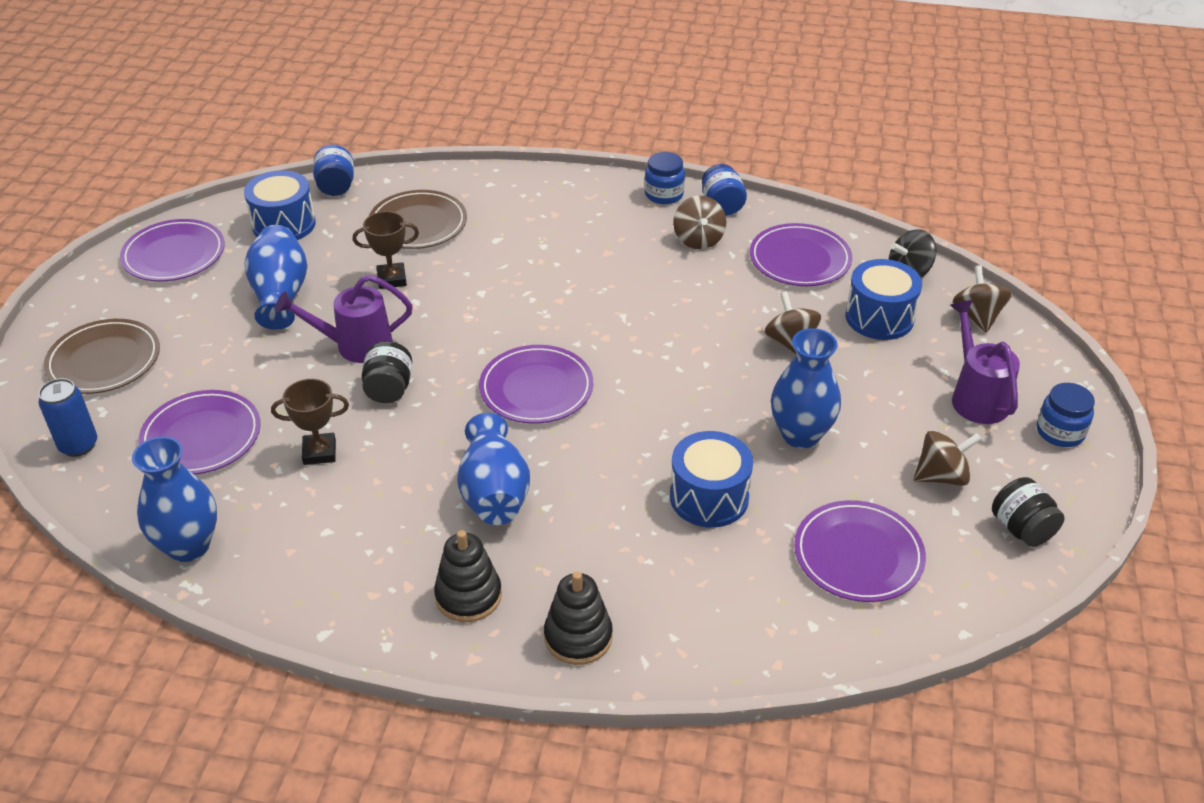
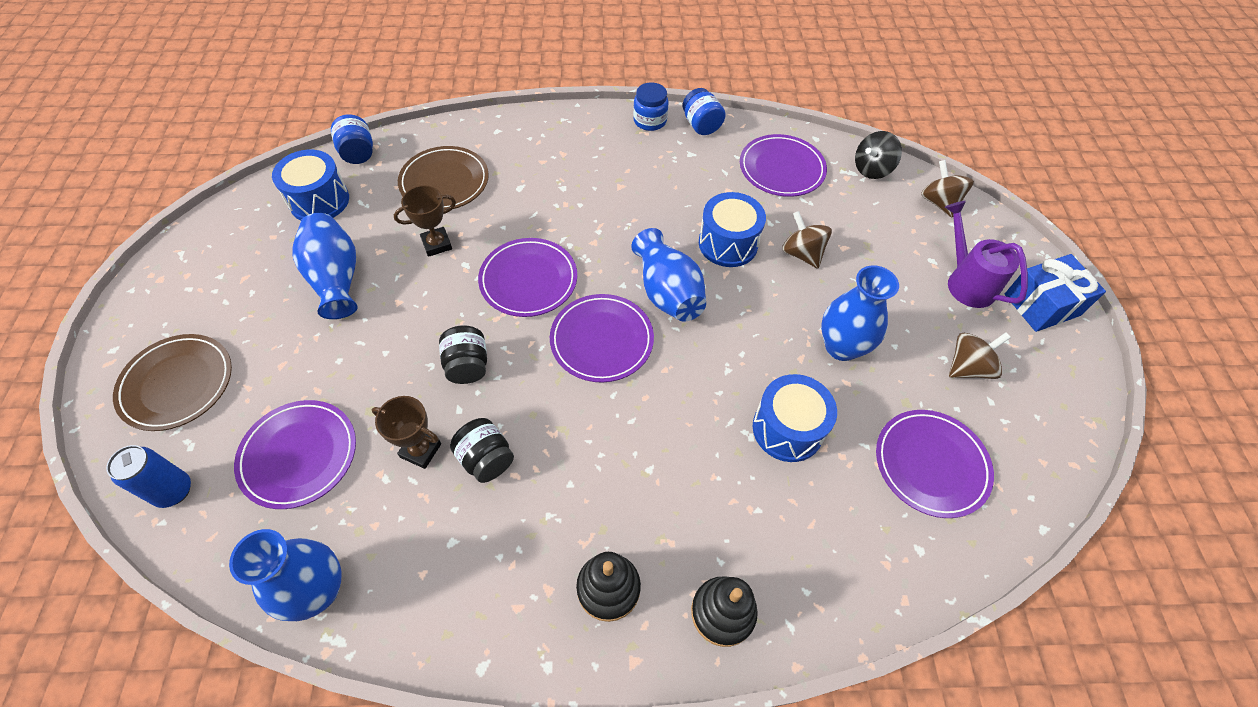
camera: 15 degrees left, 15 degrees up
purple plate [120,219,225,281] -> purple plate moved to [478,238,577,317]
brown trophy [271,379,349,465] -> brown trophy turned 45 degrees clockwise [372,396,441,469]
purple watering can [275,275,413,363] -> none
blue vase [457,413,530,525] -> blue vase moved to [631,228,706,322]
brown spinning top [673,196,726,249] -> none
blue drum [845,259,922,340] -> blue drum moved to [699,192,766,267]
black jar [992,477,1065,547] -> black jar moved to [450,418,514,483]
blue jar [1037,383,1095,447] -> blue gift [1005,254,1106,332]

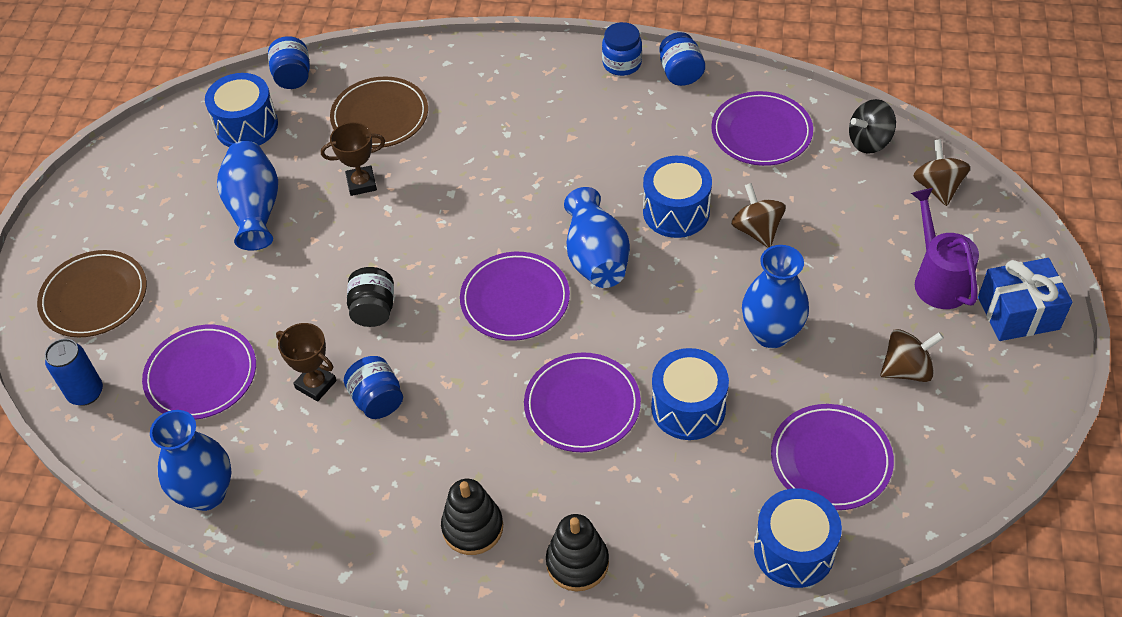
camera: 15 degrees right, 5 degrees down
black jar [450,418,514,483] -> blue jar [344,356,403,419]
purple plate [478,238,577,317] -> purple plate moved to [524,353,641,452]
none -> blue drum [754,488,842,588]

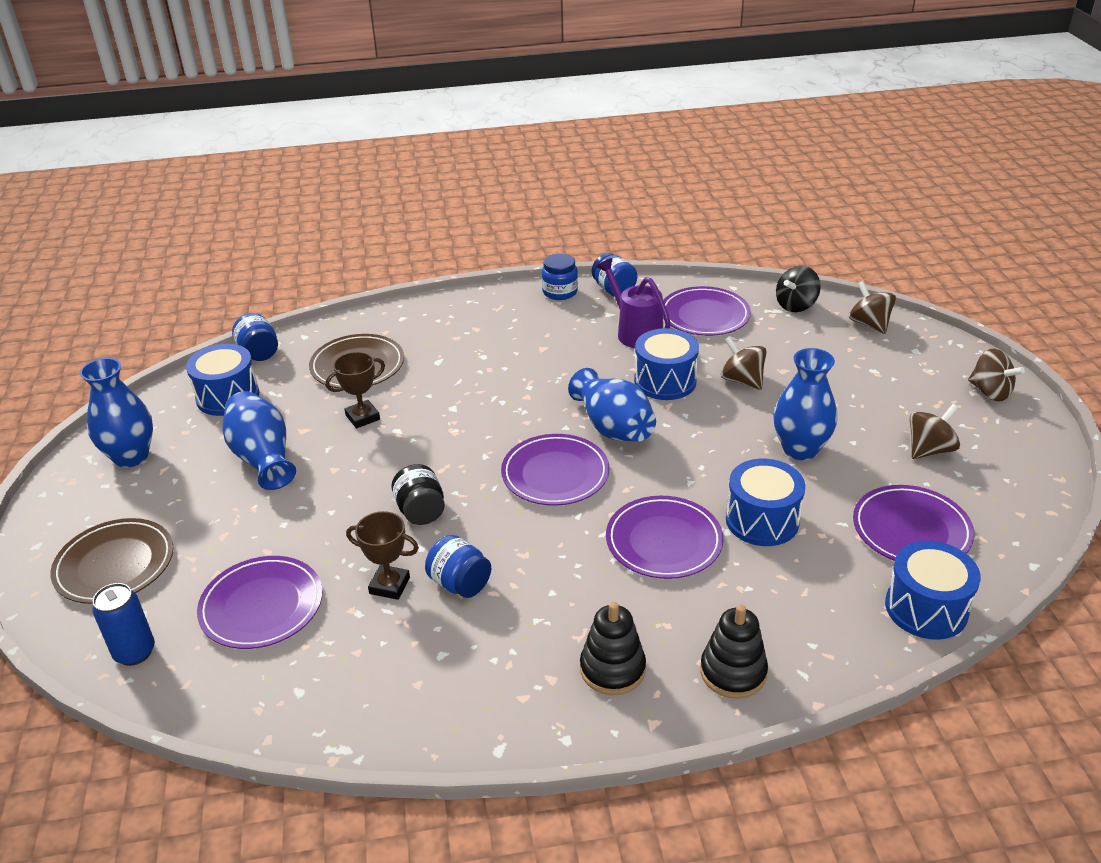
camera: 20 degrees left, 15 degrees down
blue vase [150,410,232,511] -> blue vase moved to [80,358,153,468]
purple watering can [911,188,979,309] -> purple watering can moved to [597,258,671,348]
blue gift [978,258,1072,341] -> brown spinning top [968,349,1025,402]

